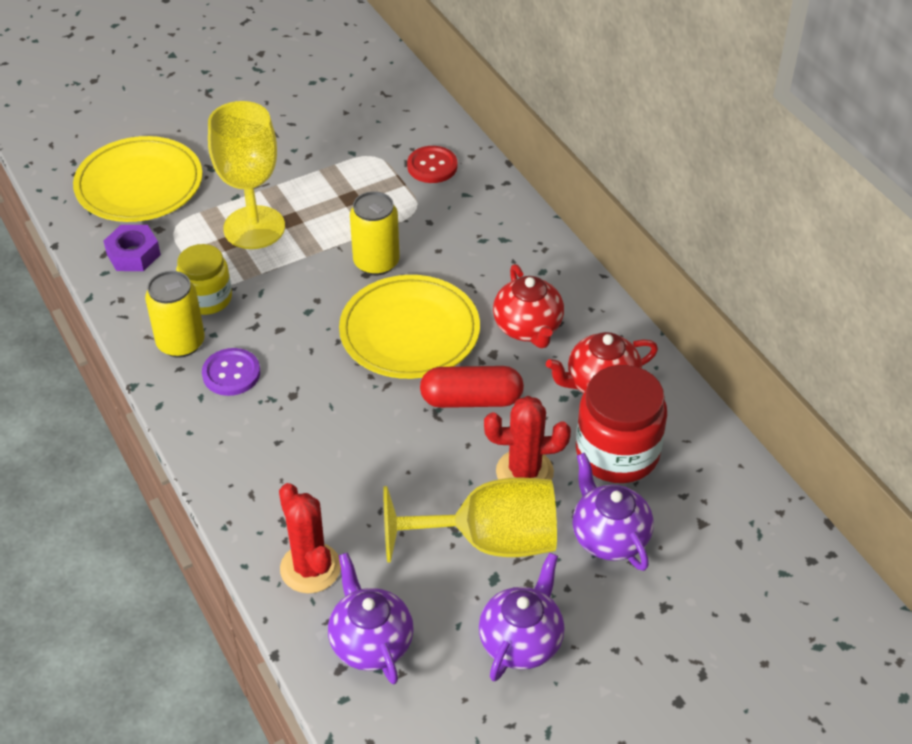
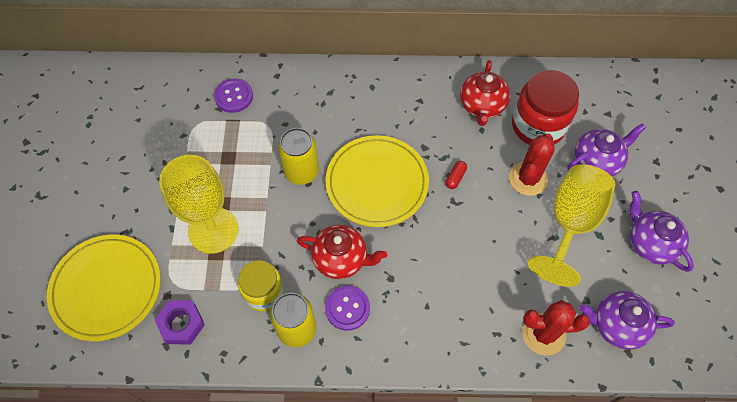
camera: 60 degrees left, 15 degrees up
red button [407,146,457,183] -> purple button [214,78,253,113]
red capsule [420,366,524,408] -> red capsule [446,161,467,189], size x0.46
red teapot [493,264,564,348] -> red teapot moved to [297,224,387,279]
purple teapot [573,453,653,571] -> purple teapot turned 150 degrees clockwise [567,123,646,176]

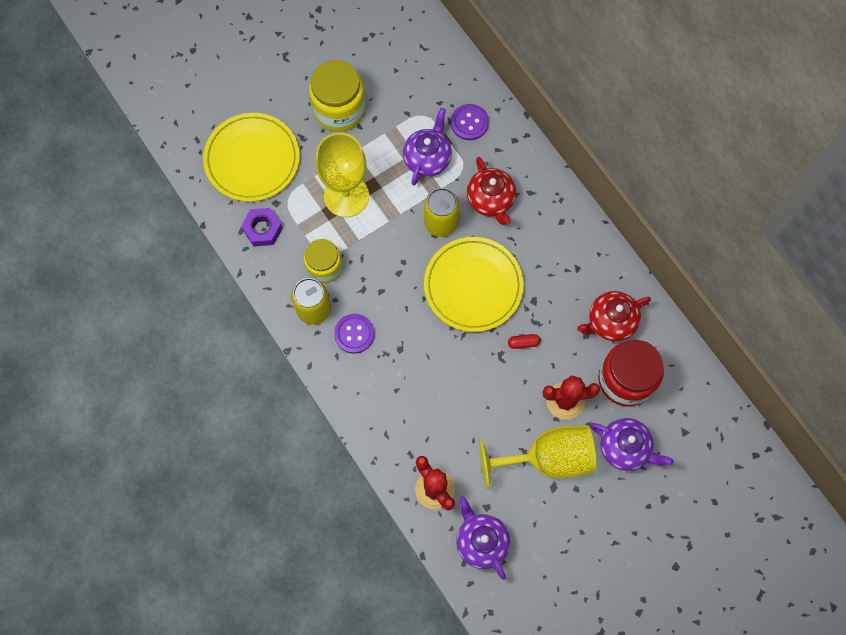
camera: 55 degrees right, 10 degrees up
red teapot [297,224,387,279] -> red teapot moved to [467,157,516,225]
purple teapot [629,191,694,272] -> purple teapot moved to [403,108,452,185]
none -> yellow jar [309,60,366,132]

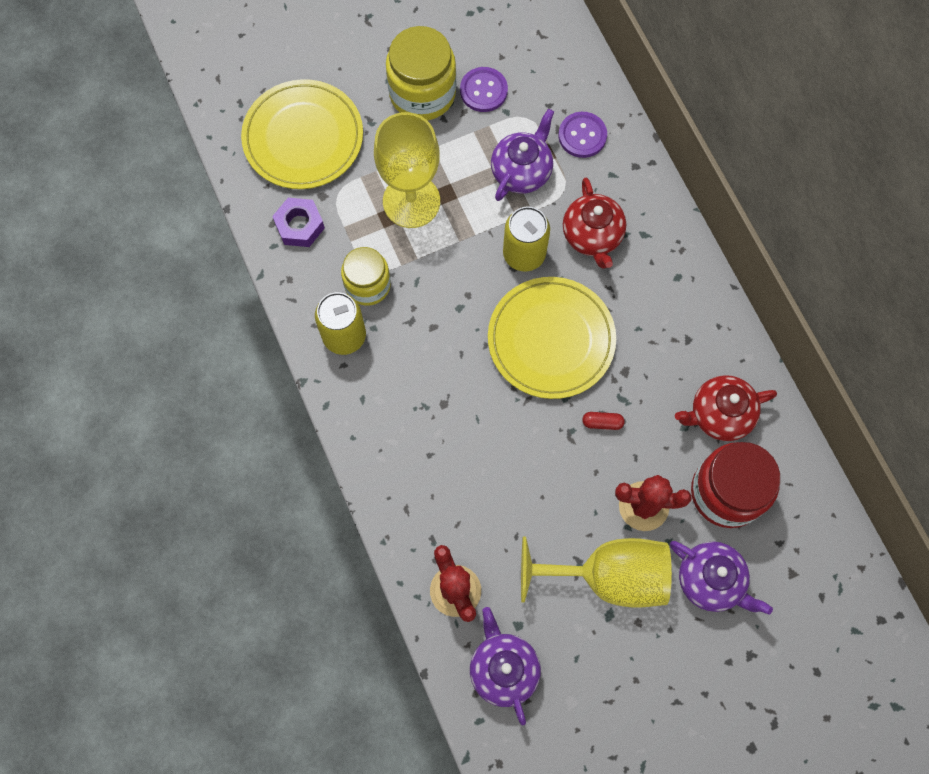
camera: 10 degrees right, 0 degrees up
purple button [334,314,375,354] -> purple button moved to [460,67,508,112]

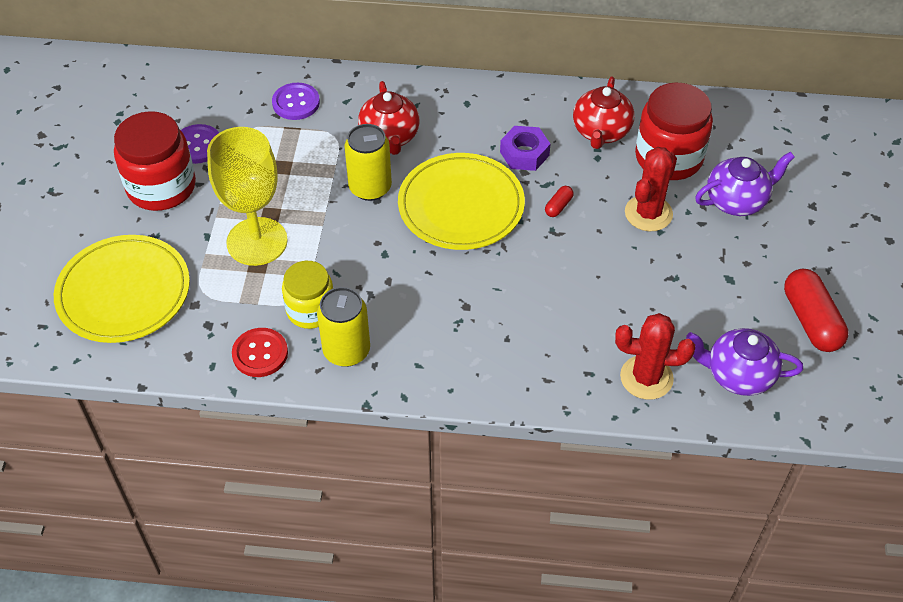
camera: 60 degrees left, 20 degrees down
purple nut [272,198,325,247] -> purple nut moved to [500,126,550,171]
yellow jar [386,26,456,120] -> red jar [114,111,196,211]
purple teapot [491,109,554,201] -> none
yellow goblet [521,537,672,608] -> none
red teapot [563,178,626,268] -> red teapot turned 60 degrees clockwise [358,81,420,155]
none -> red button [232,328,288,377]
none -> red capsule [784,269,848,352]

